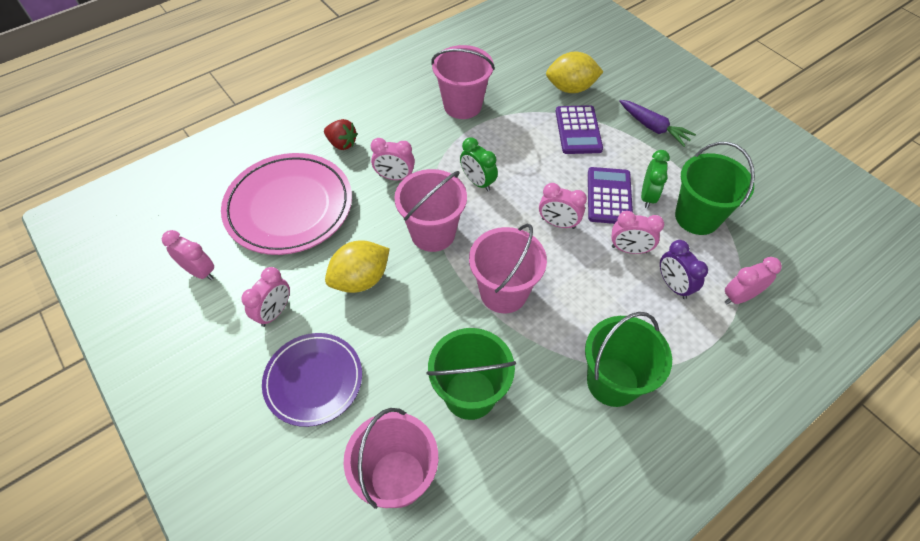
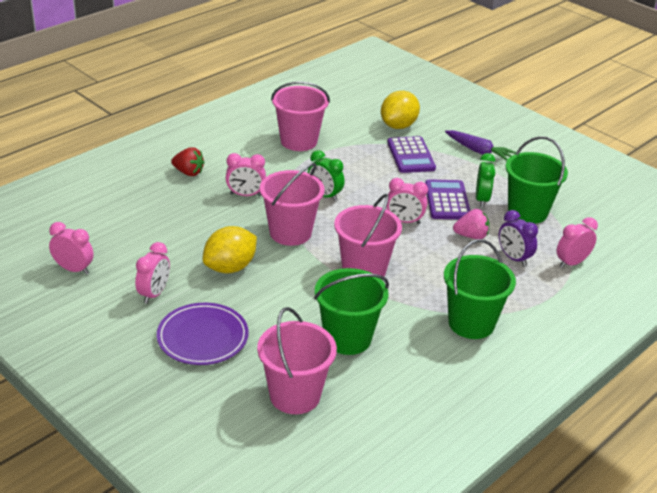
camera: 10 degrees left, 20 degrees down
pink plate [221,153,352,255] -> none
yellow lemon [546,52,603,93] -> yellow lemon turned 45 degrees counterclockwise [381,91,420,129]
pink clock [611,211,664,254] -> pink strawberry [453,209,489,239]

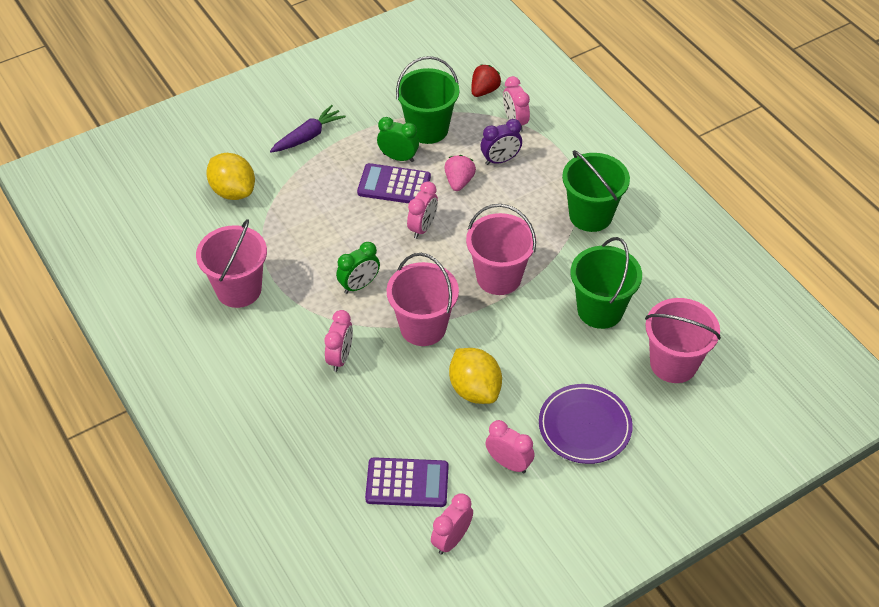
camera: 75 degrees left, 15 degrees up
red strawberry [171,147,205,176] -> red strawberry moved to [471,64,501,97]
purple calculator [387,136,436,173] -> purple calculator moved to [365,457,449,507]

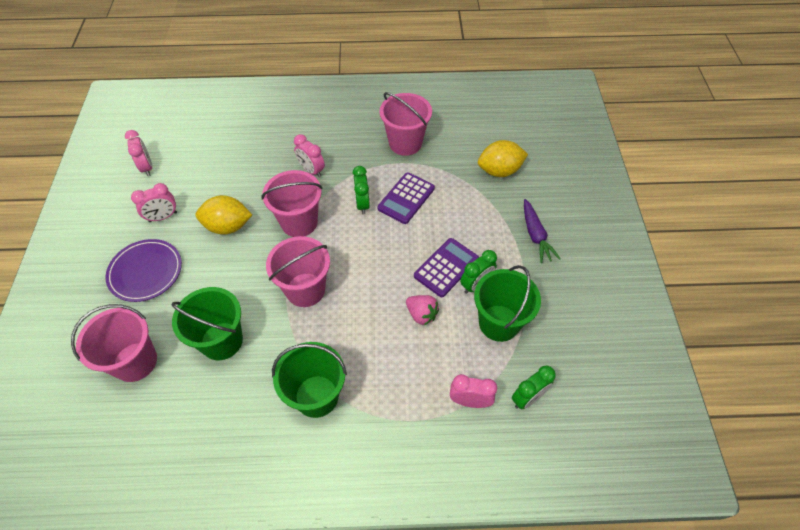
camera: 120 degrees right, 5 degrees up
purple calculator [365,457,449,507] -> purple calculator moved to [377,172,435,224]
pink clock [407,181,438,239] -> none
red strawberry [471,64,501,97] -> green clock [512,366,555,409]
purple clock [481,119,522,165] -> none

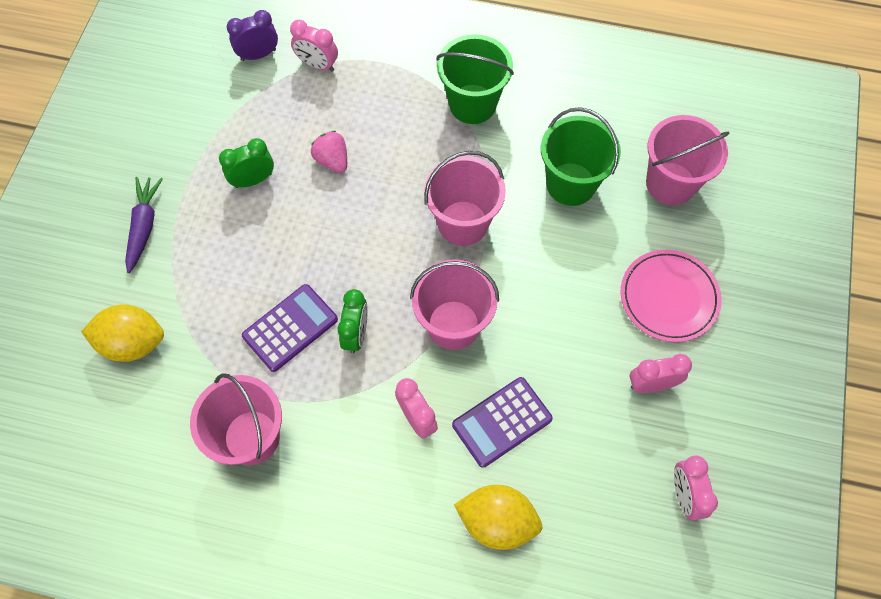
camera: 165 degrees left, 10 degrees up
purple plate [105,239,182,302] -> pink plate [621,250,721,342]
yellow lemon [195,195,252,235] -> yellow lemon moved to [454,485,543,550]
purple calculator [414,238,479,297] -> purple calculator moved to [452,377,553,468]
green bucket [474,265,541,342] -> none
green clock [512,366,555,409] -> purple clock [227,10,278,61]

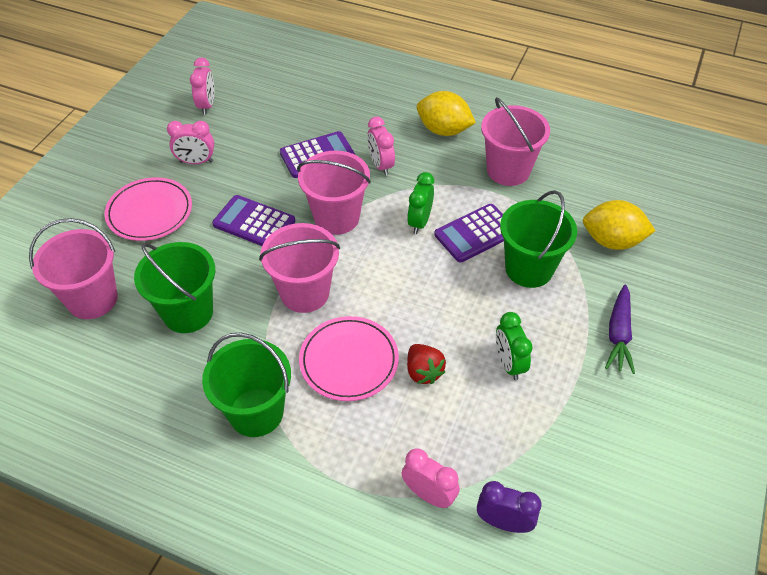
camera: 170 degrees left, 15 degrees down
green clock [219,138,274,188] -> green clock turned 90 degrees clockwise [496,312,533,380]
purple clock [227,10,278,61] -> purple clock turned 150 degrees counterclockwise [477,481,542,533]
pink strawberry [311,131,347,173] -> red strawberry [407,344,446,384]
yellow lemon [454,485,543,550] -> yellow lemon moved to [417,91,476,136]
none -> purple calculator [212,195,295,246]
none -> pink plate [299,316,399,401]
none -> green bucket [500,190,577,288]

